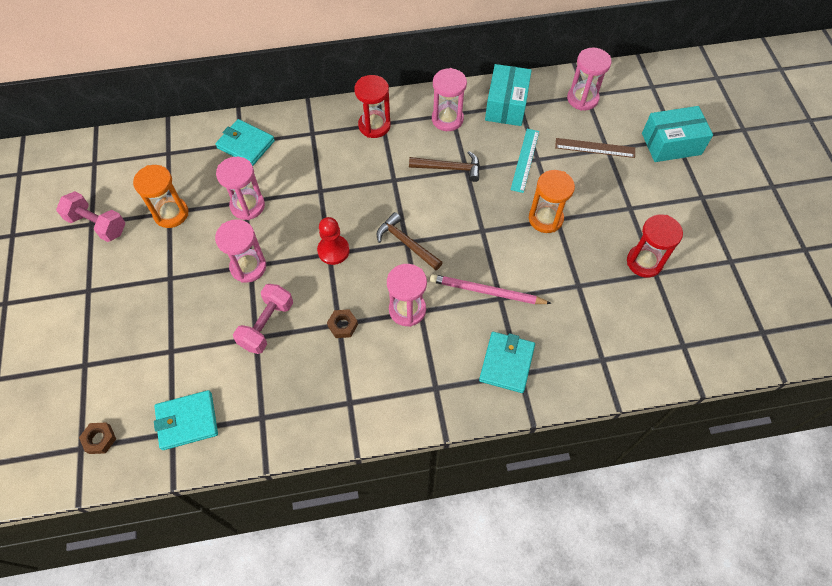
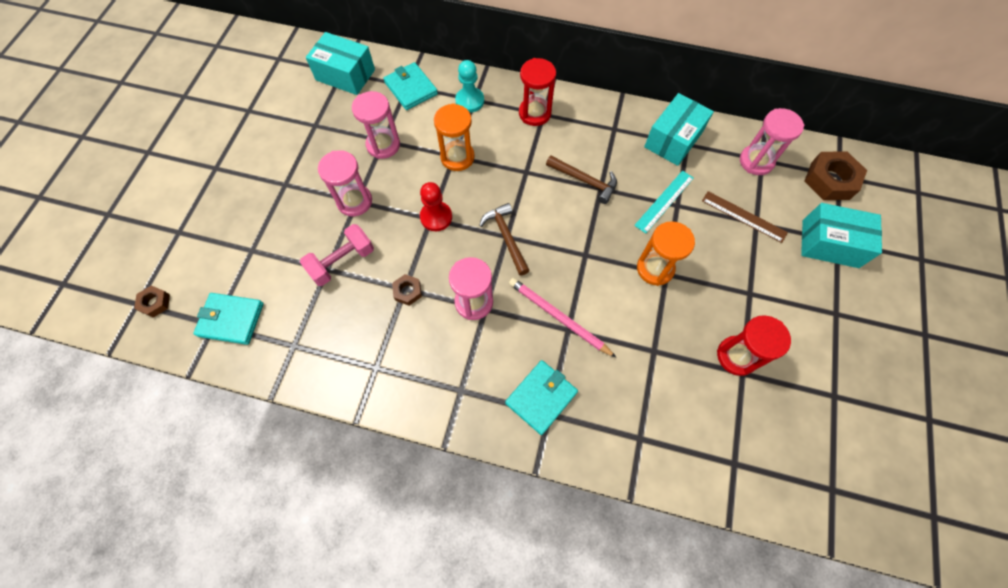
camera: 25 degrees right, 5 degrees up
pink dumbbell [56,191,125,242] -> none
orange hourglass [133,165,188,228] -> orange hourglass moved to [434,103,475,171]
pink hourglass [432,68,467,131] -> none
none -> turquoise box [306,32,375,95]
none -> turquoise pawn [455,60,484,113]
none -> brown nut [805,151,867,200]

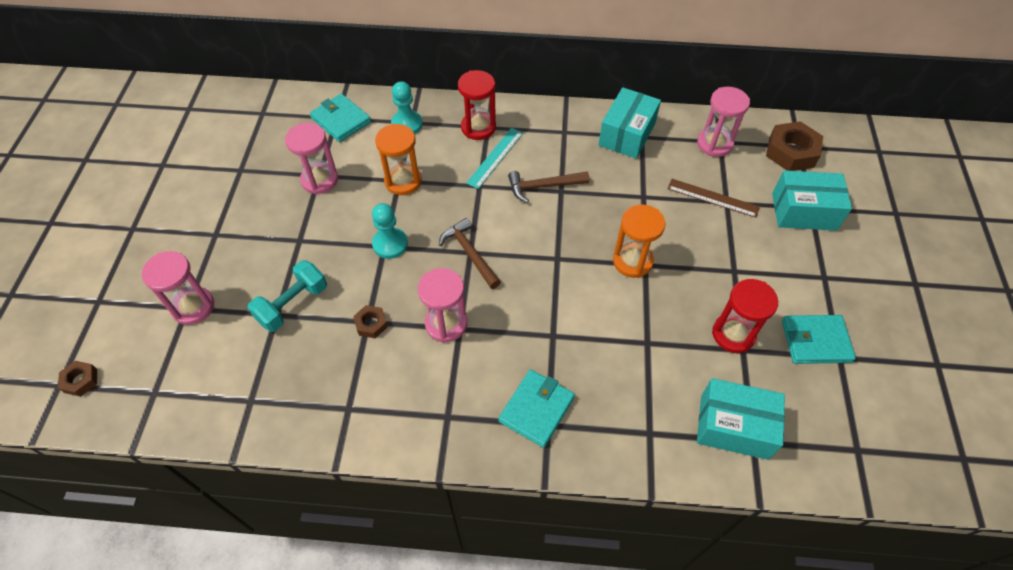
camera: 10 degrees left, 10 degrees down
turquoise wallet [193,293,264,345] -> turquoise wallet moved to [782,315,856,364]
pink dumbbell [300,224,374,286] -> turquoise dumbbell [248,260,327,332]
turquoise box [306,32,375,95] -> turquoise box moved to [697,378,785,460]
pink hourglass [318,150,372,216] -> pink hourglass moved to [142,251,214,325]
red pawn [420,182,452,231] -> turquoise pawn [372,203,408,259]
pink pencil [509,278,616,357] -> none
brown hammer [546,155,617,204] -> brown hammer turned 150 degrees clockwise [508,171,589,203]
turquoise ruler [634,170,694,234] -> turquoise ruler moved to [466,128,523,189]

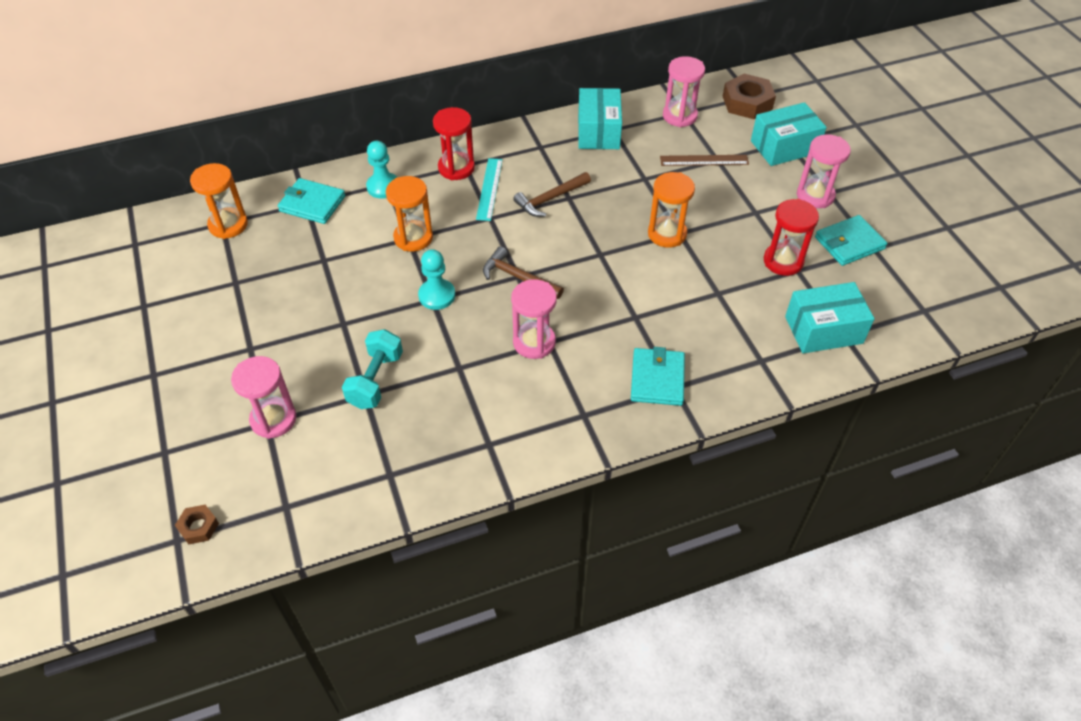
camera: 25 degrees left, 5 degrees down
pink hourglass [285,123,338,194] -> pink hourglass moved to [797,134,851,208]
brown nut [353,305,388,338] -> none
none -> orange hourglass [190,163,248,239]

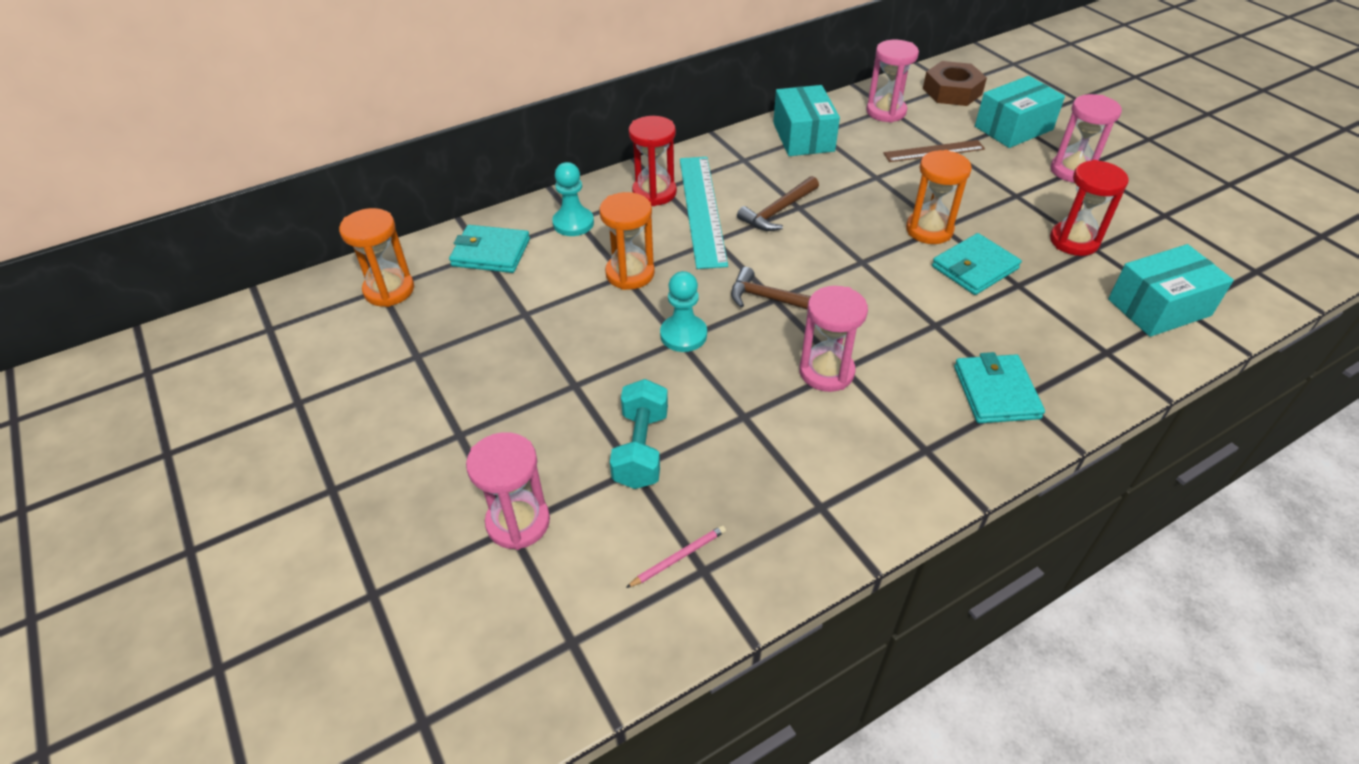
camera: 10 degrees left, 5 degrees down
brown nut [175,505,219,544] -> none
turquoise ruler [476,158,503,221] -> turquoise ruler [680,157,728,269], size x1.66
turquoise wallet [815,215,887,266] -> turquoise wallet moved to [932,233,1022,295]
none -> pink pencil [626,525,726,588]

